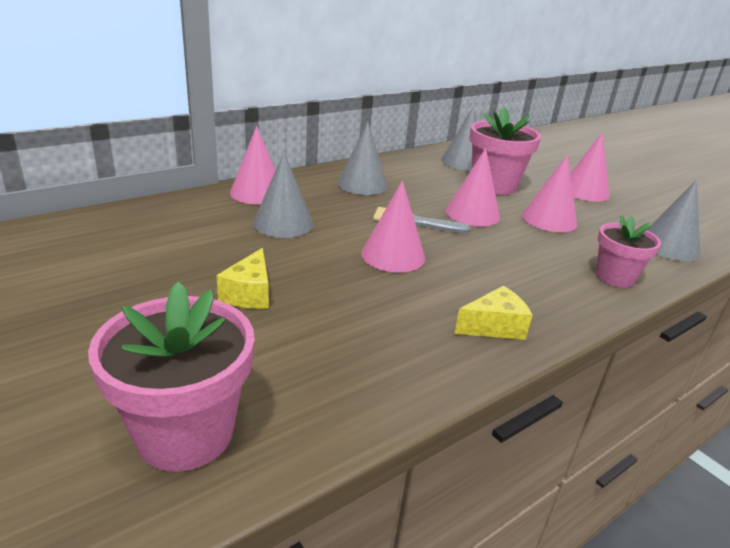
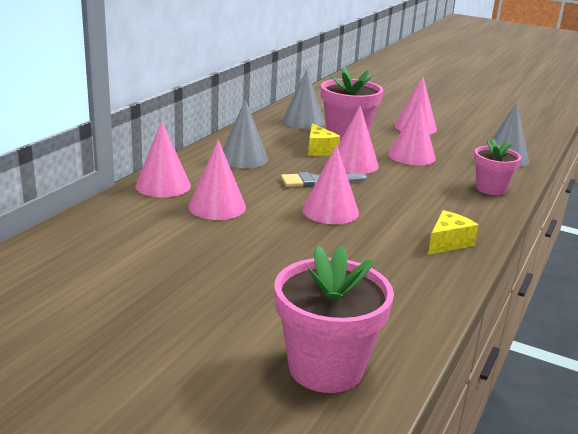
camera: 25 degrees left, 5 degrees down
yellow cheese [216,248,269,309] -> yellow cheese moved to [308,123,340,156]
grey cone [253,152,314,238] -> pink cone [189,139,246,220]

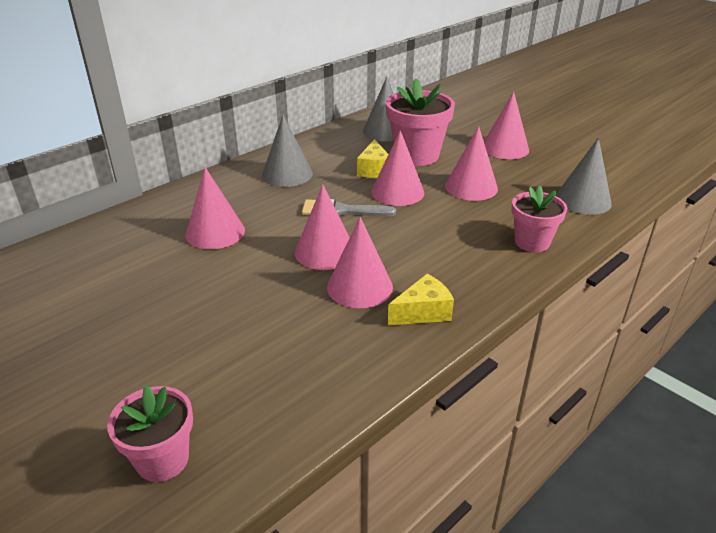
camera: 20 degrees right, 10 degrees up
pink cone [135,121,191,197] -> pink cone moved to [327,217,393,308]
pink flower pot [275,245,394,393] -> pink flower pot [107,385,193,482], size x0.63

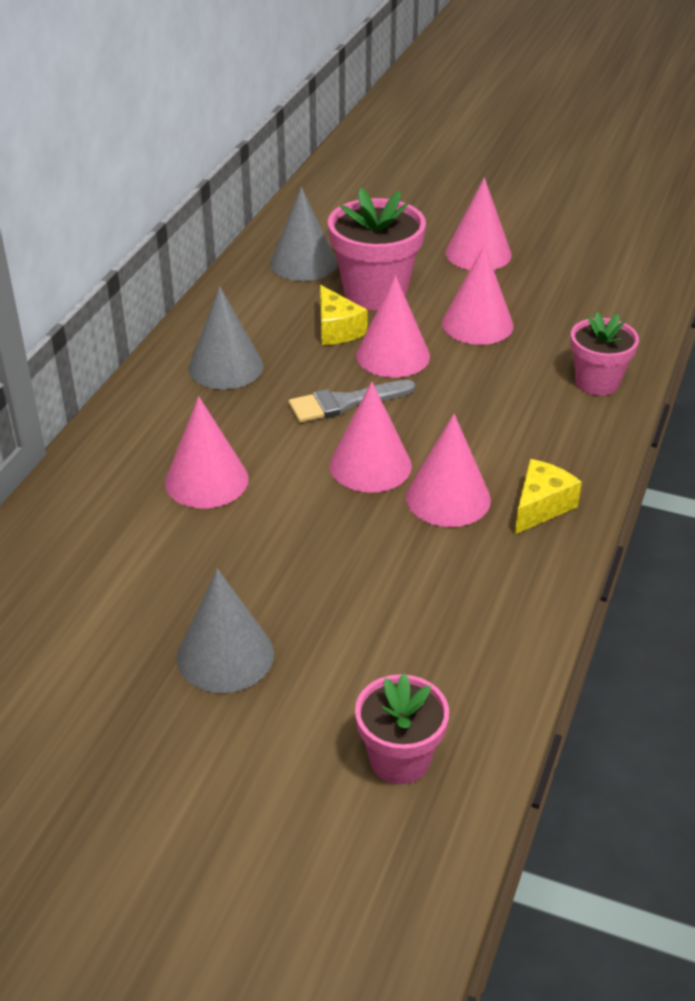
camera: 25 degrees left, 5 degrees up
grey cone [555,138,612,215] -> grey cone moved to [177,569,274,693]

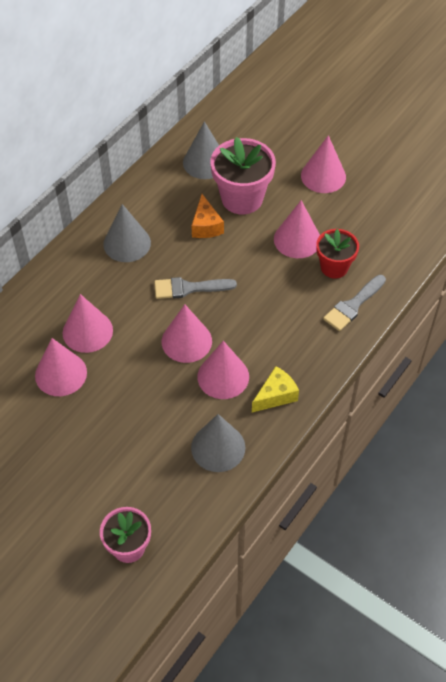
camera: 15 degrees right, 15 degrees up
grey cone [177,569,274,693] -> grey cone moved to [191,414,245,472]
yellow cheese [320,285,368,345] -> orange cheese [191,194,224,238]
pink cone [356,275,430,378] -> pink cone moved to [35,338,87,396]
pink flower pot [570,312,639,396] -> grey brush [323,275,386,331]
none -> red flower pot [316,229,359,279]

